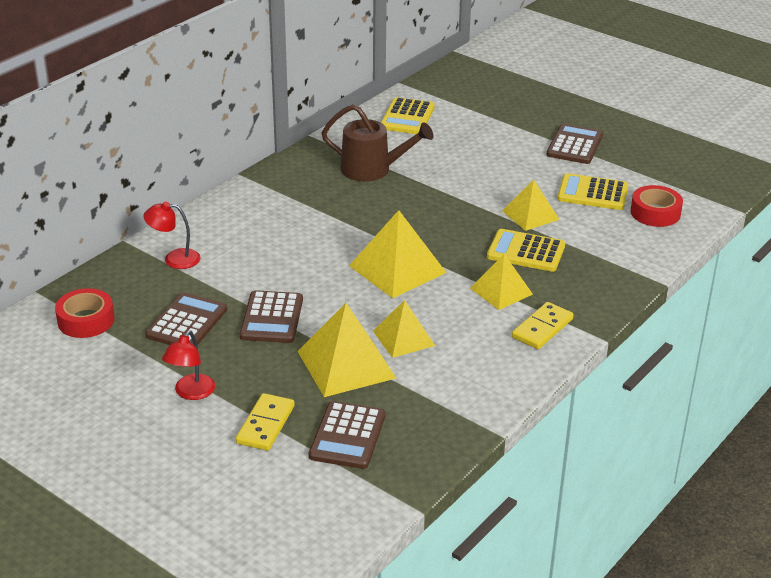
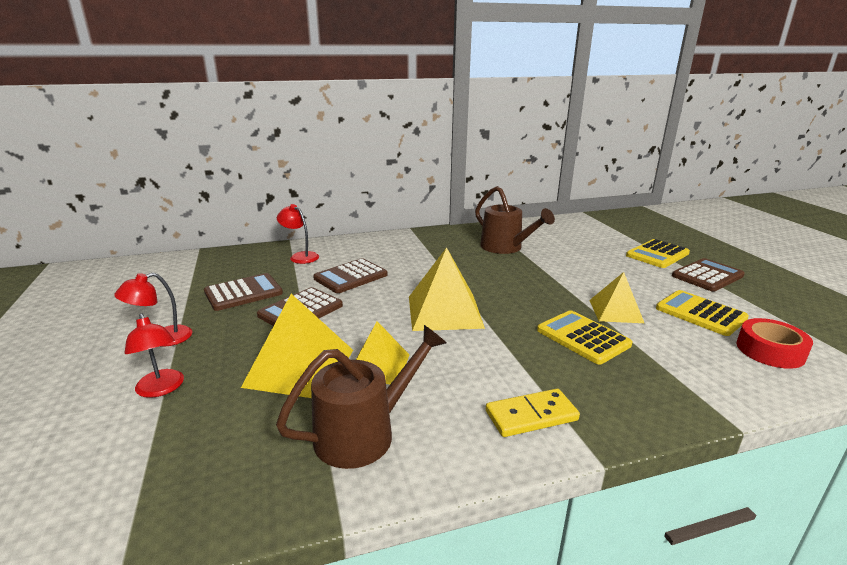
camera: 35 degrees right, 10 degrees down
red tape [55,288,114,338] -> none
yellow domino [236,393,295,451] -> red lamp [124,313,184,398]
brown calculator [309,401,385,469] -> brown calculator moved to [313,258,387,293]
yellow calculator [381,97,435,134] -> yellow calculator moved to [626,239,690,268]
yellow pyramid [470,254,533,310] -> none
none -> brown watering can [276,325,446,469]

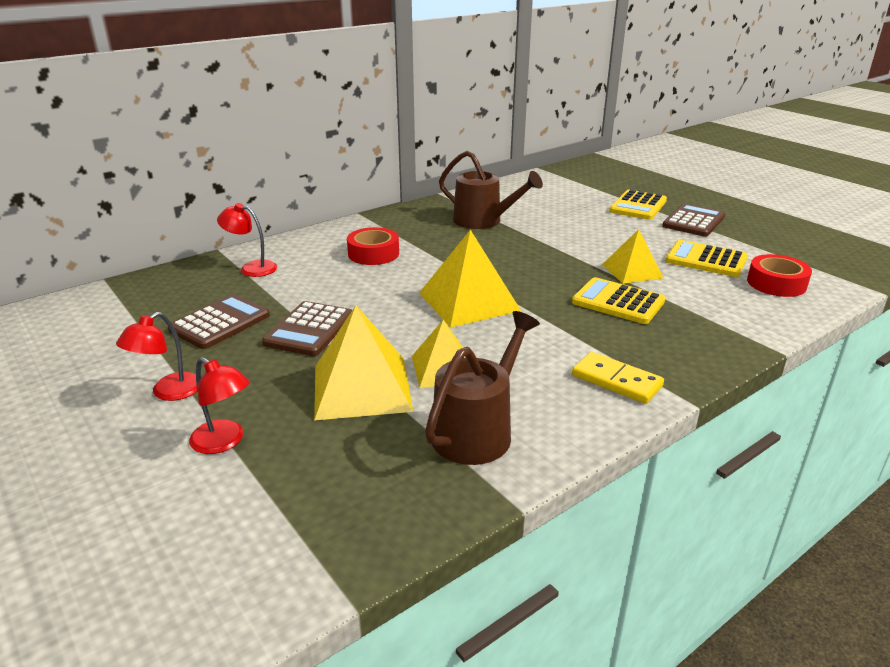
camera: 20 degrees left, 5 degrees up
brown calculator [313,258,387,293] -> none
yellow domino [486,389,580,437] -> yellow domino turned 75 degrees clockwise [572,352,664,404]
none -> red tape [347,227,399,265]

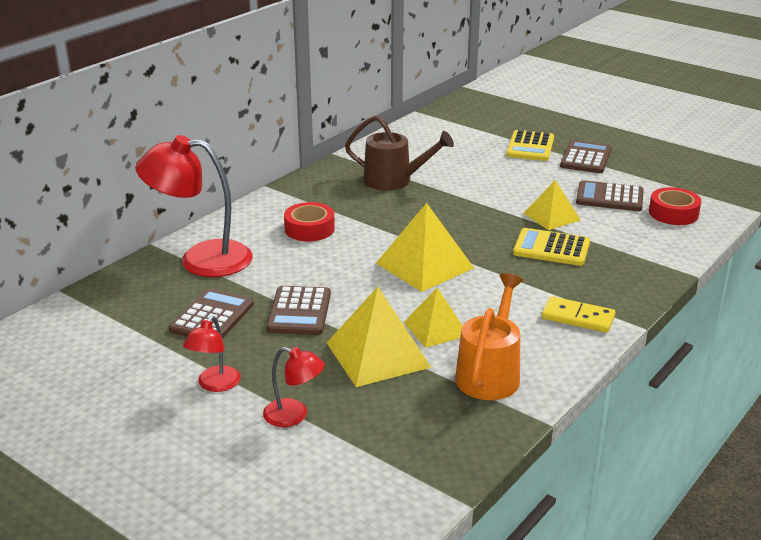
camera: 15 degrees left, 0 degrees up
red lamp [217,203,278,277] -> red lamp [135,135,252,277], size x1.99
brown watering can [425,311,540,465] -> orange watering can [455,273,523,400]
yellow calculator [666,240,748,277] -> brown calculator [576,180,644,211]

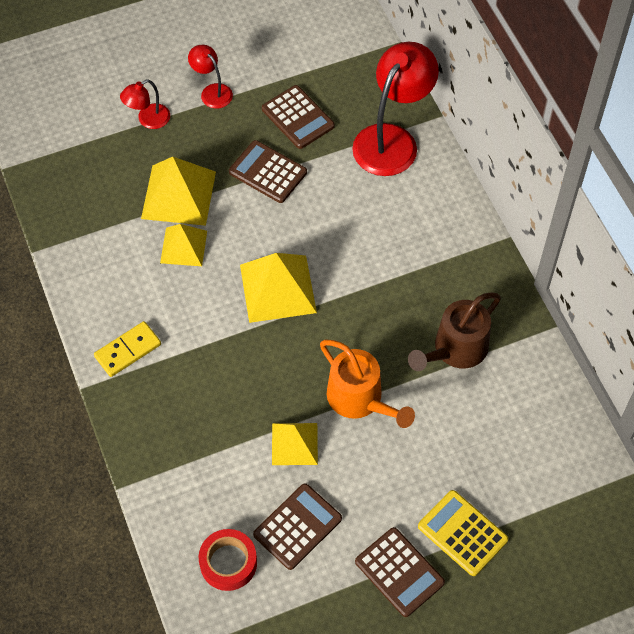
camera: 120 degrees right, 30 degrees up
red tape [284,202,335,242] -> none
orange watering can [455,273,523,400] -> orange watering can moved to [320,340,415,428]
yellow calculator [513,228,590,266] -> none

